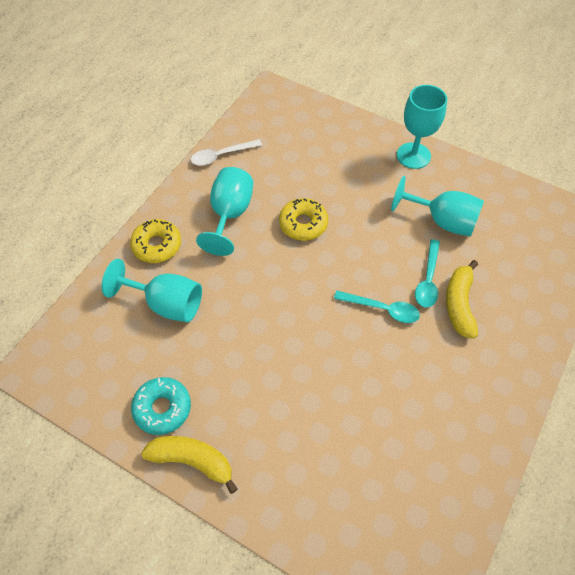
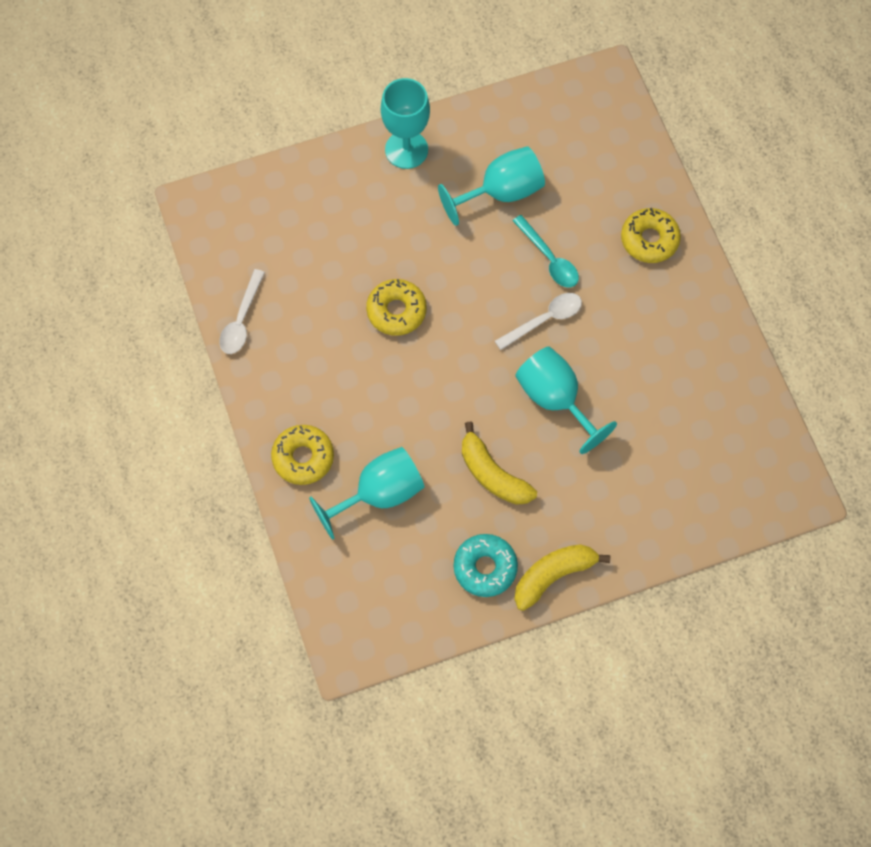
camera: 50 degrees left, 10 degrees up
turquoise goblet [196,167,253,256] -> turquoise goblet moved to [515,347,617,454]
turquoise spoon [334,291,420,323] -> white spoon [495,293,582,350]
yellow banana [446,260,478,339] -> yellow banana moved to [462,422,537,505]
none -> yellow donut [621,208,681,263]

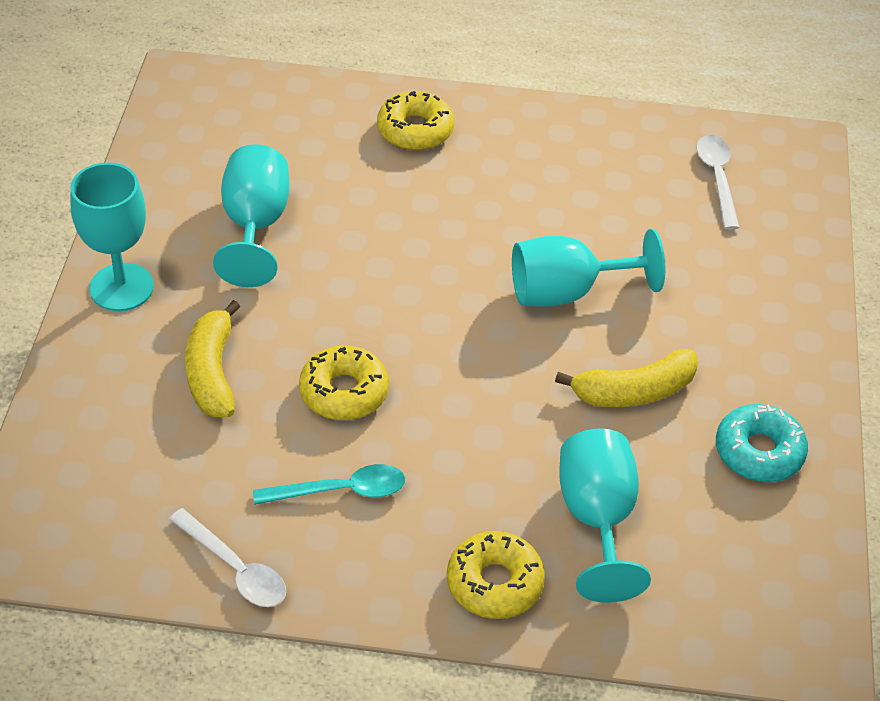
camera: 65 degrees left, 20 degrees down
white spoon [495,293,582,350] -> white spoon moved to [696,135,739,230]
turquoise spoon [513,215,579,287] -> turquoise spoon moved to [253,464,405,505]
yellow banana [514,544,610,611] -> yellow banana moved to [185,300,240,417]

